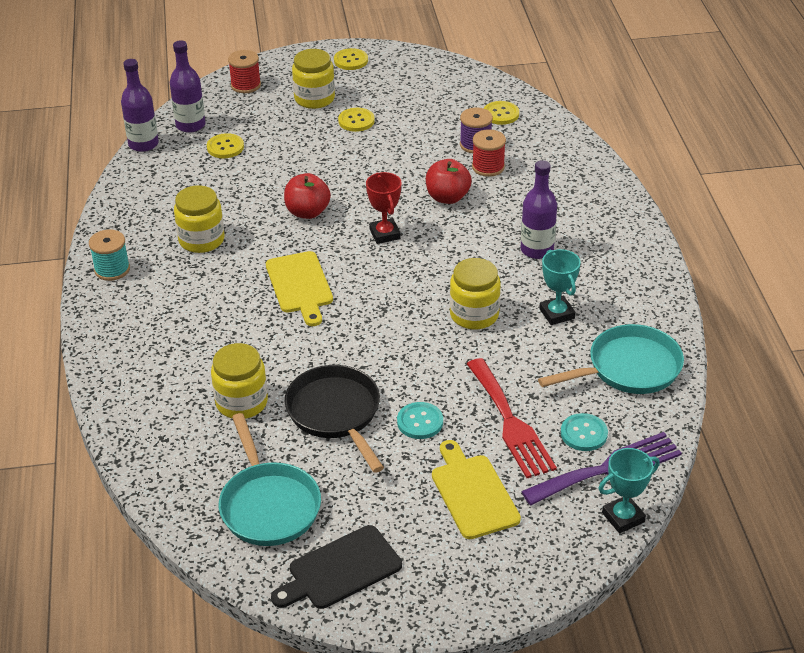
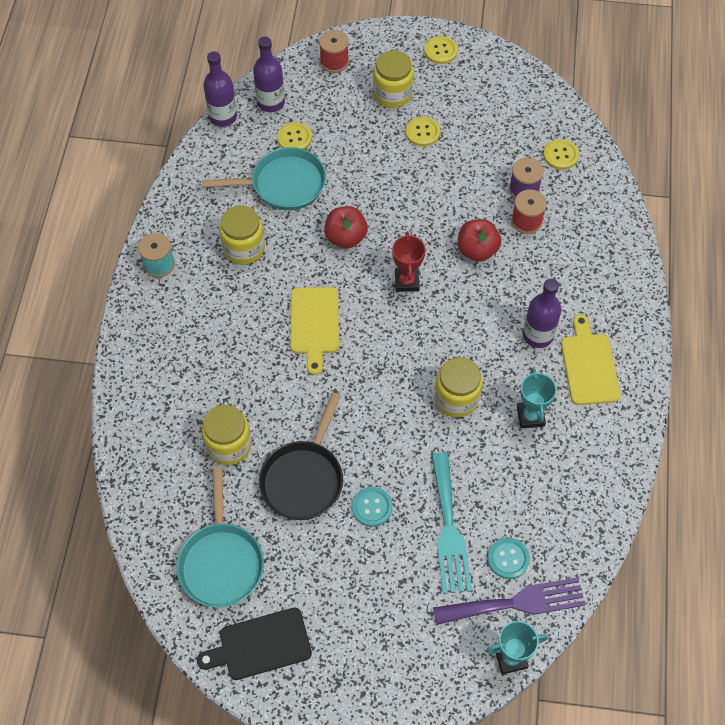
camera: 15 degrees right, 20 degrees up
black pan [285,365,384,473] -> black pan turned 150 degrees counterclockwise [259,392,343,520]
yellow cutting board [432,440,521,539] -> yellow cutting board moved to [561,314,620,405]
red fork [467,358,557,478] -> turquoise fork [431,452,472,594]
turquoise pan [538,324,684,394] -> turquoise pan moved to [202,147,326,210]

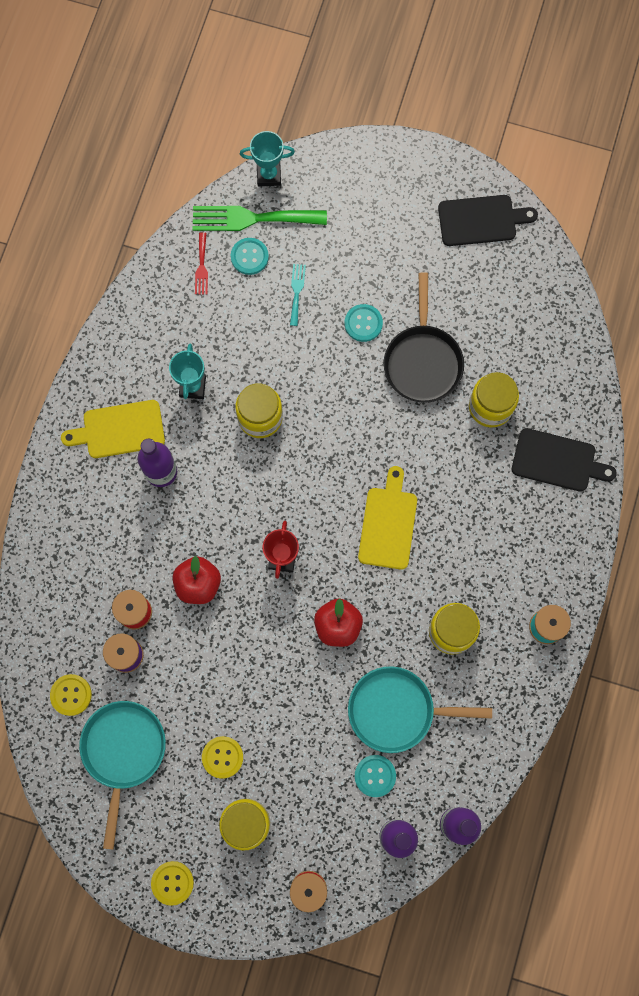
camera: 170 degrees left, 15 degrees up
turquoise pan [177,467,264,607] -> turquoise pan moved to [79,701,166,850]
black pan [259,392,343,520] -> black pan turned 150 degrees clockwise [384,272,464,403]
yellow button [277,122,312,150] -> turquoise button [355,755,396,797]
turquoise fork [431,452,472,594] -> turquoise fork [290,264,306,326], size x0.48
purple fork [433,577,585,625] -> green fork [193,206,327,231]
yellow cutting board [561,314,620,405] -> yellow cutting board turned 75 degrees clockwise [61,400,165,458]
none -> red fork [195,232,208,294]
none -> black cutting board [512,428,617,492]

